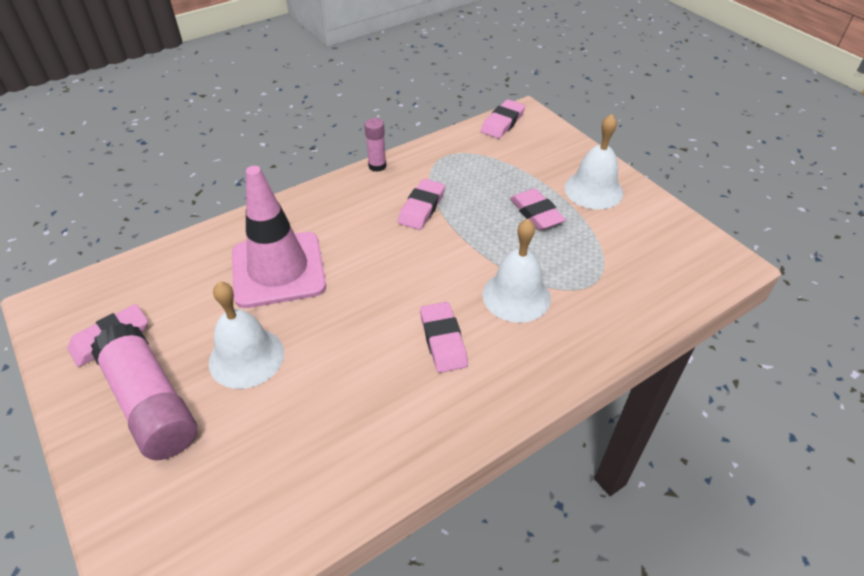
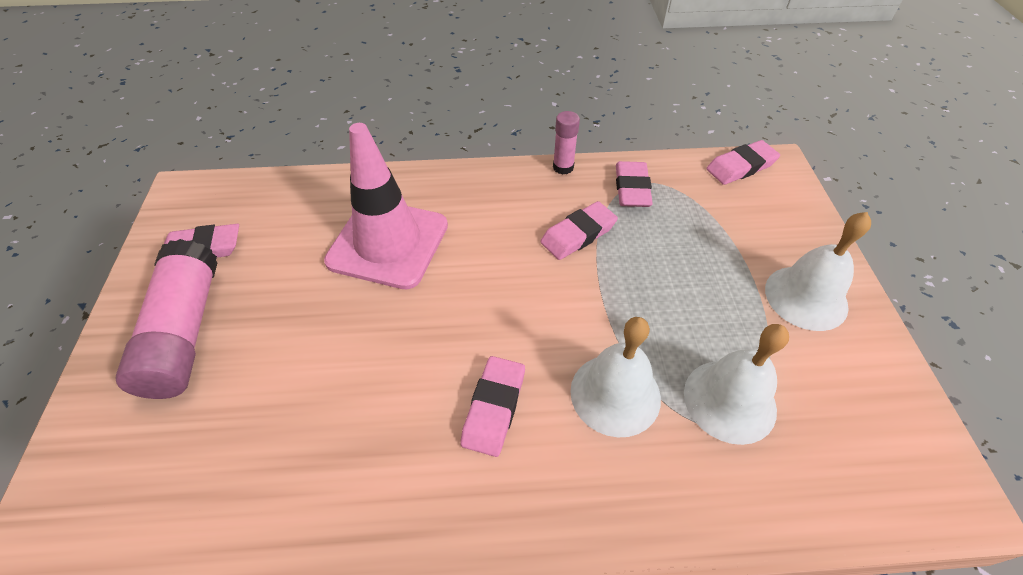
camera: 30 degrees right, 5 degrees up
white bell [209,281,284,389] -> white bell moved to [684,324,789,445]
pink eraser [510,188,566,230] -> pink eraser moved to [616,161,653,207]

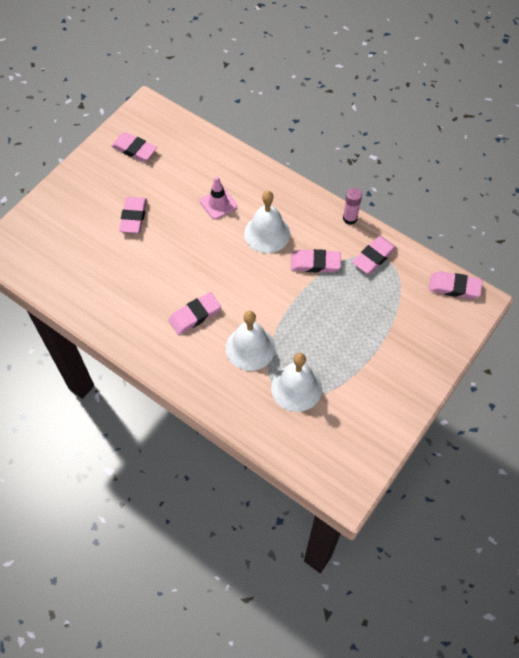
camera: 40 degrees right, 10 degrees up
pink glue stick [116,239,217,399] -> none
pink traffic cone [324,123,448,289] -> pink traffic cone [200,176,237,220], size x0.49
white bell [765,212,871,331] -> white bell moved to [244,191,290,253]
none -> pink eraser [119,197,147,233]

